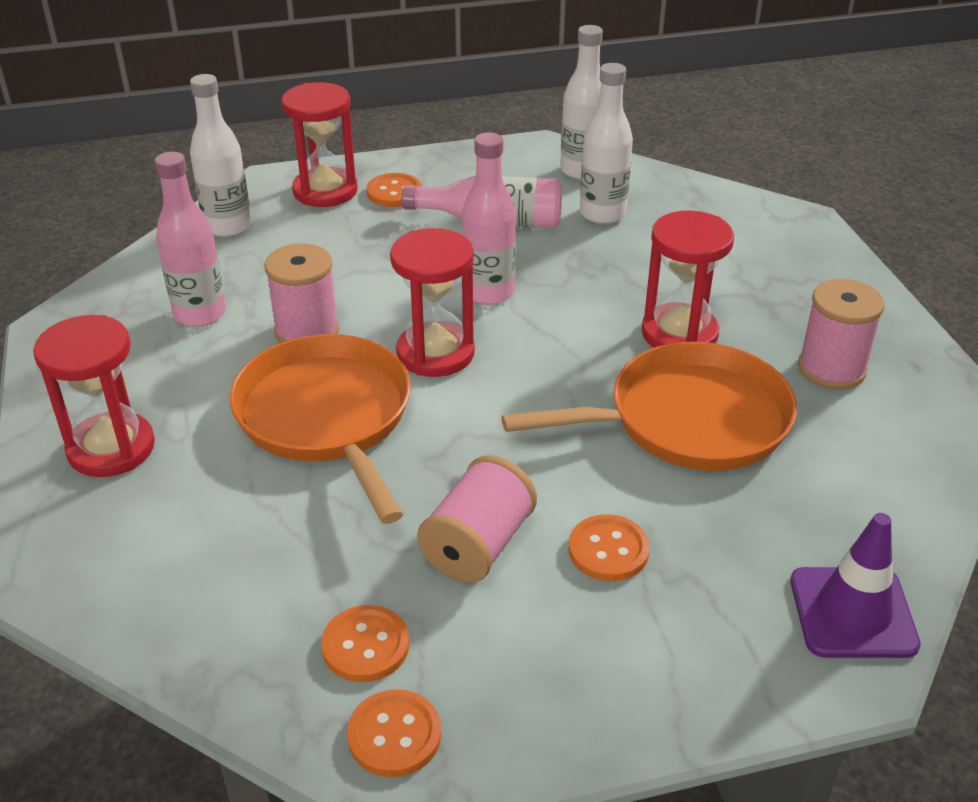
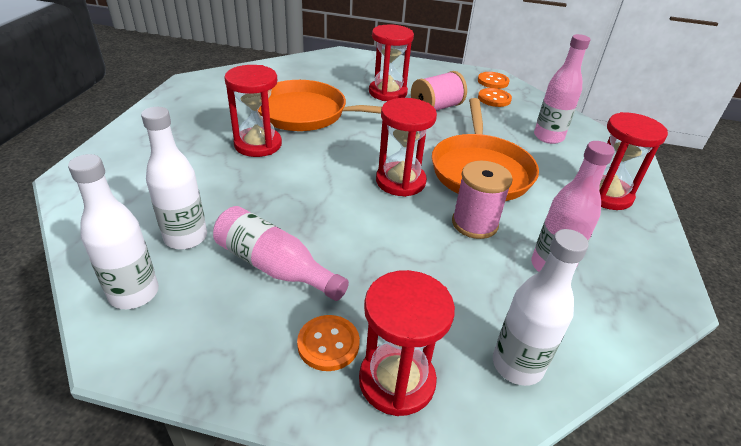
camera: 155 degrees left, 0 degrees up
pink bottle [462,132,516,305] -> pink bottle moved to [534,34,590,144]
orange button [568,514,650,581] -> red hourglass [369,24,414,101]
purple traffic cone [790,513,921,658] -> none
pink spool [798,279,885,390] -> none

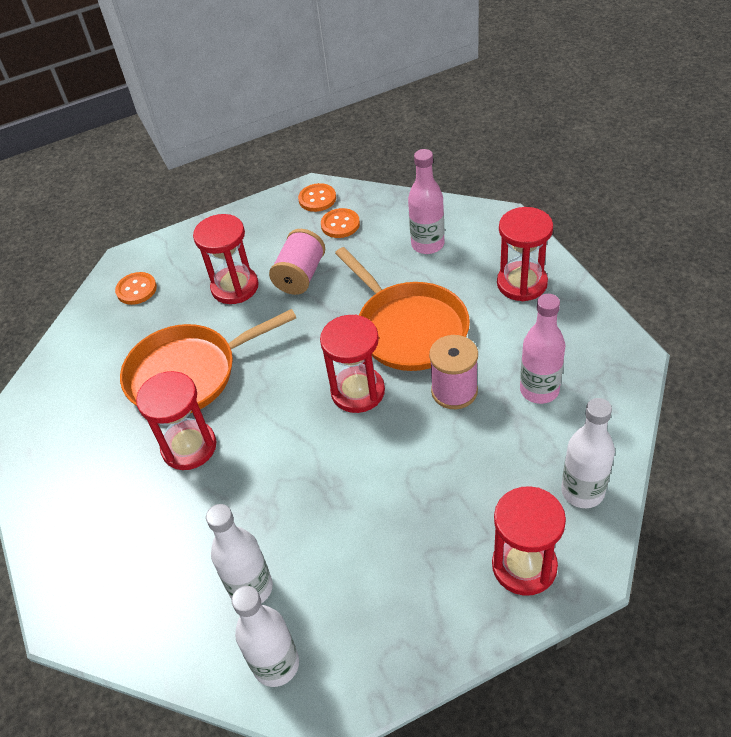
camera: 30 degrees left, 10 degrees up
pink bottle [213,206,349,301] -> none
orange button [297,315,360,371] -> orange button moved to [115,272,157,305]

